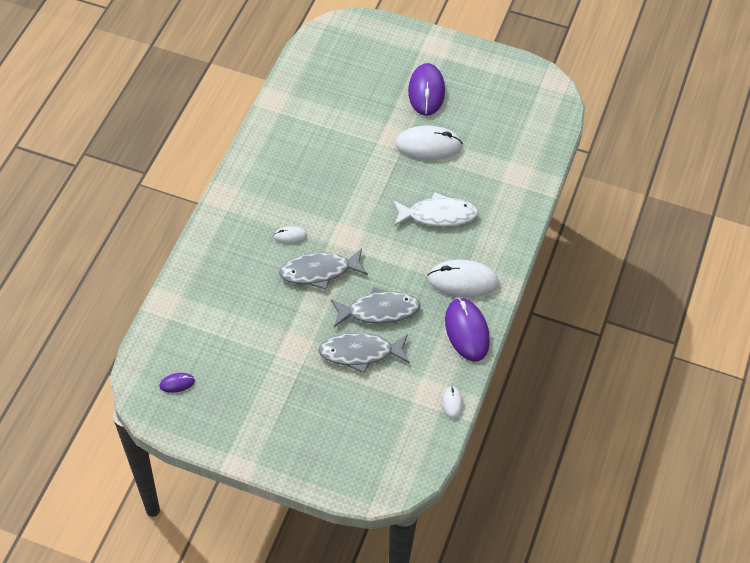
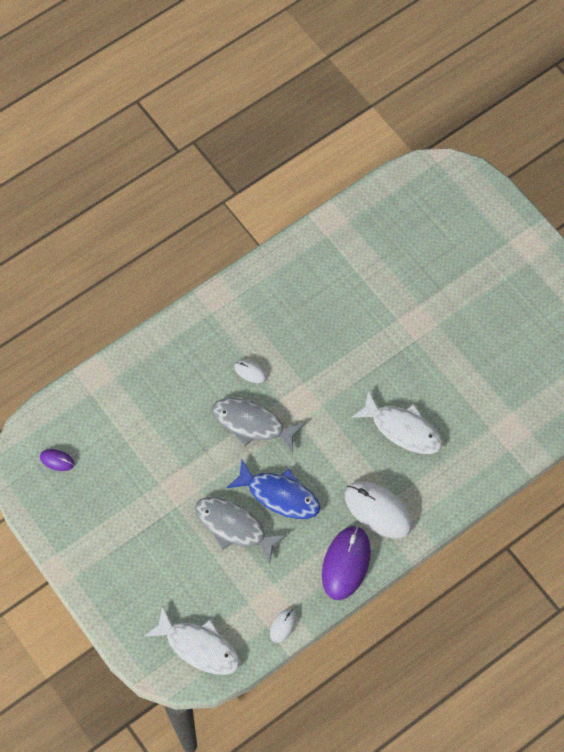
camera: 35 degrees right, 10 degrees up
grey fish [331,287,421,327] -> blue fish [226,460,320,519]
white mouse [395,125,463,160] -> none
purple mouse [408,63,445,116] -> none
none -> white fish [144,606,240,675]

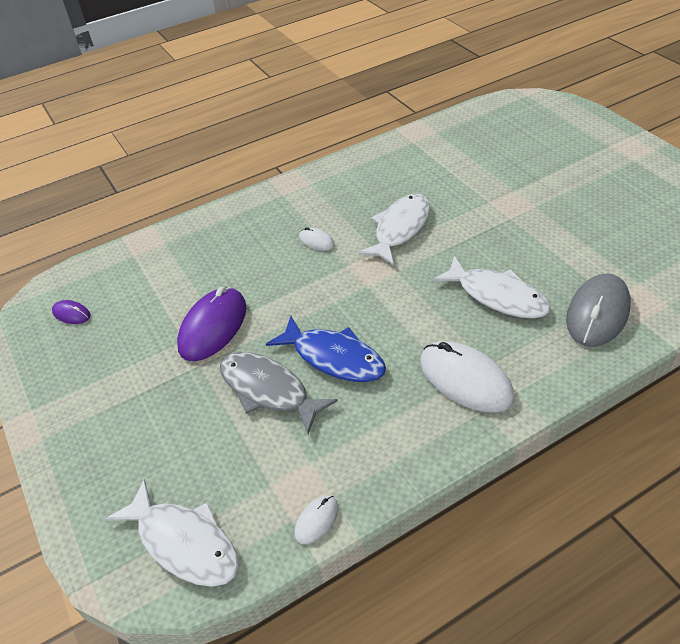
camera: 10 degrees right, 20 degrees down
grey fish [212,398,305,454] -> none
purple mouse [322,526,371,600] -> purple mouse moved to [177,287,246,361]
none -> white fish [358,194,430,266]
none -> grey mouse [566,273,631,347]

